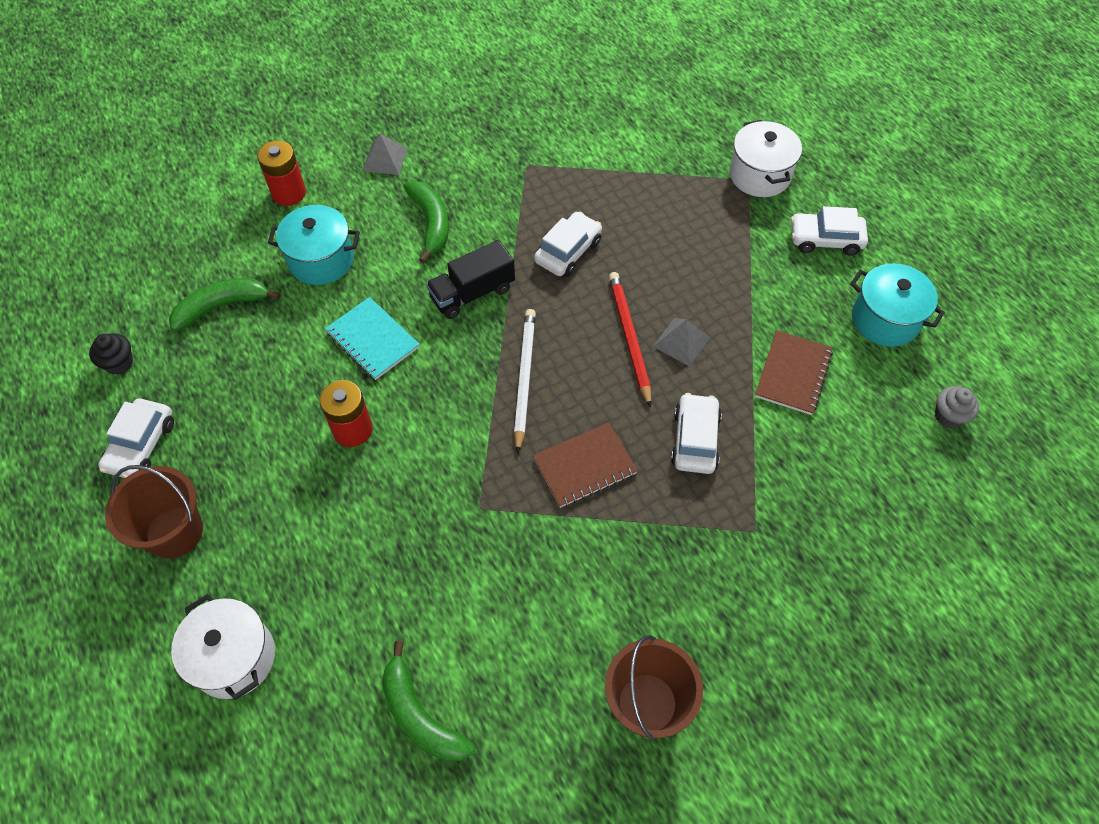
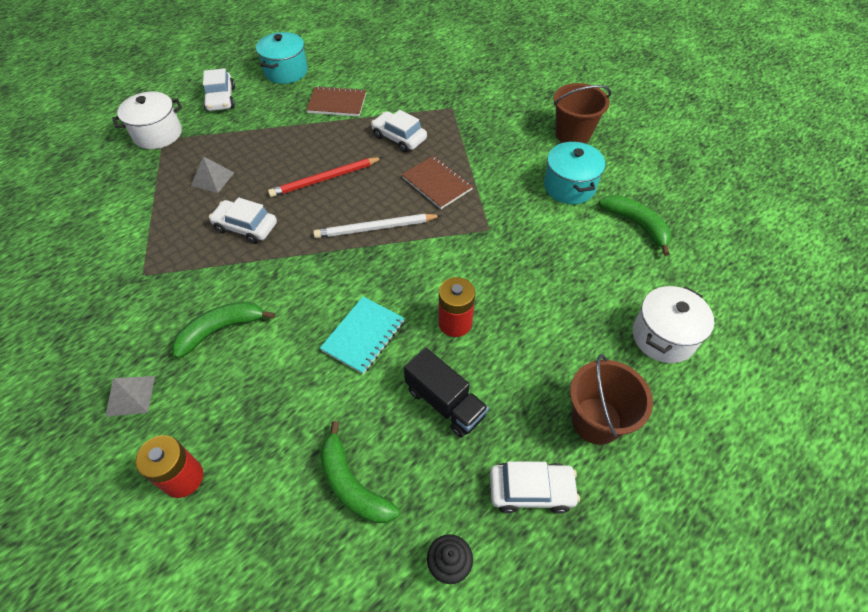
camera: 105 degrees left, 5 degrees down
turquoise pot [268,205,360,285] -> turquoise pot moved to [544,141,605,204]
green banana [382,641,475,762] -> green banana turned 75 degrees counterclockwise [599,195,671,256]
black truck [426,240,515,319] -> black truck moved to [404,348,489,438]
grey pyramid [653,318,710,366] -> grey pyramid moved to [191,157,235,193]
white car [671,393,722,474] -> white car turned 45 degrees clockwise [371,110,427,152]
grey cupcake [935,386,979,428] -> none

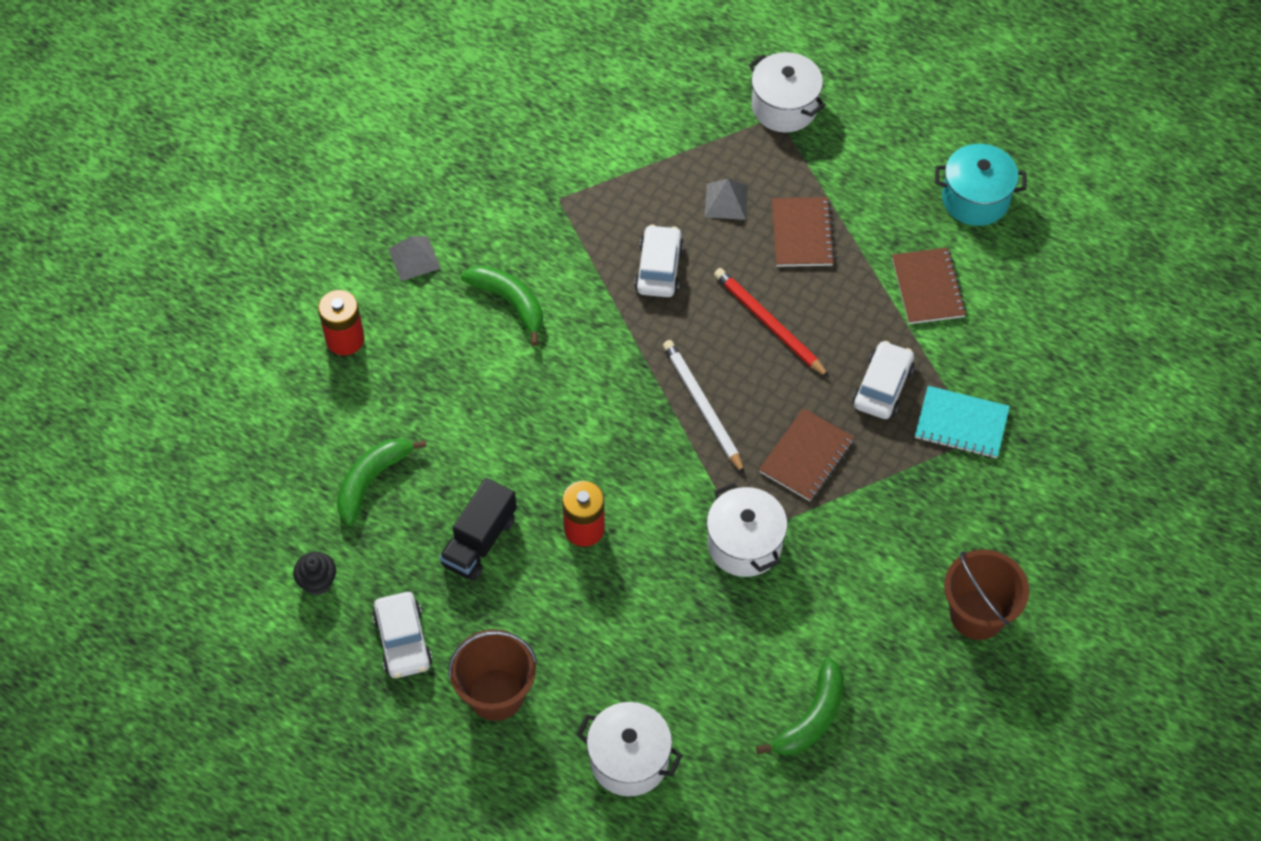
camera: 75 degrees right, 5 degrees up
white car [203,68,235,111] -> none
turquoise notebook [320,297,405,374] -> turquoise notebook moved to [915,386,1010,458]
turquoise pot [544,141,605,204] -> none
none -> white pot [707,483,787,577]
none -> brown notebook [772,197,835,267]

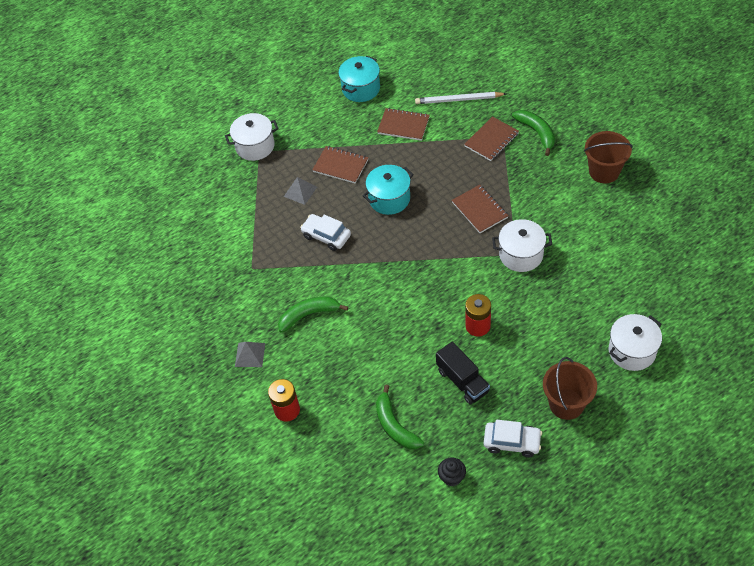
camera: 60 degrees left, 5 degrees down
white pencil [663,340,745,475] -> white pencil moved to [415,92,506,104]
red pencil [714,268,830,378] -> turquoise pot [363,165,414,215]
green banana [756,658,844,756] -> green banana moved to [512,110,555,156]
white car [853,341,915,419] -> none
turquoise notebook [915,386,1010,458] -> brown notebook [464,116,519,161]

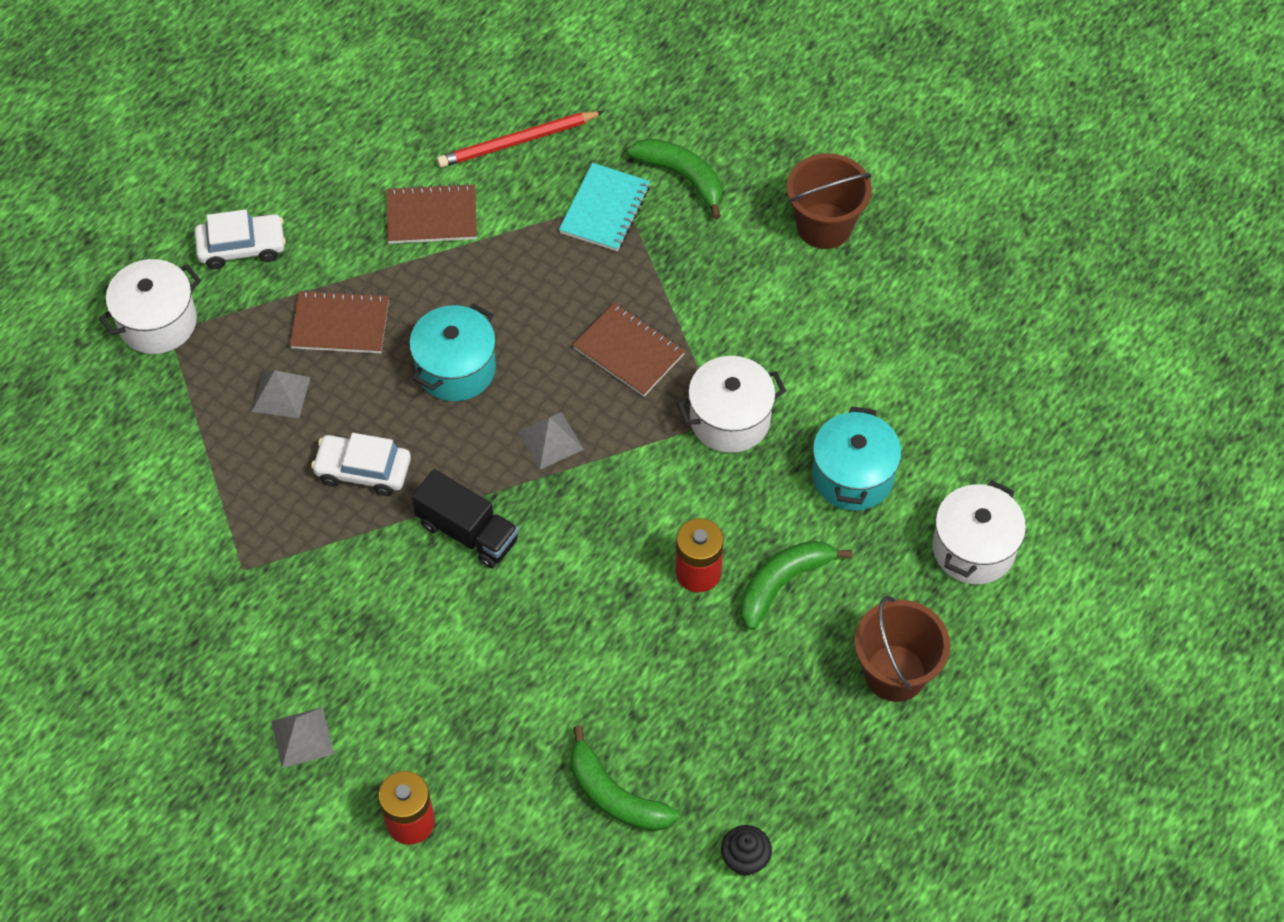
camera: 25 degrees left, 5 degrees up
green banana [278,297,348,333] -> green banana moved to [740,540,852,630]
turquoise pot [338,56,380,102] -> turquoise pot moved to [812,406,902,511]
white pencil [415,92,506,104] -> red pencil [437,111,604,168]
black truck [436,342,490,405] -> black truck moved to [412,469,519,568]
brown notebook [464,116,519,161] -> turquoise notebook [559,163,650,251]
white car [484,420,542,457] -> white car moved to [194,209,286,269]
none -> grey pyramid [518,412,584,469]

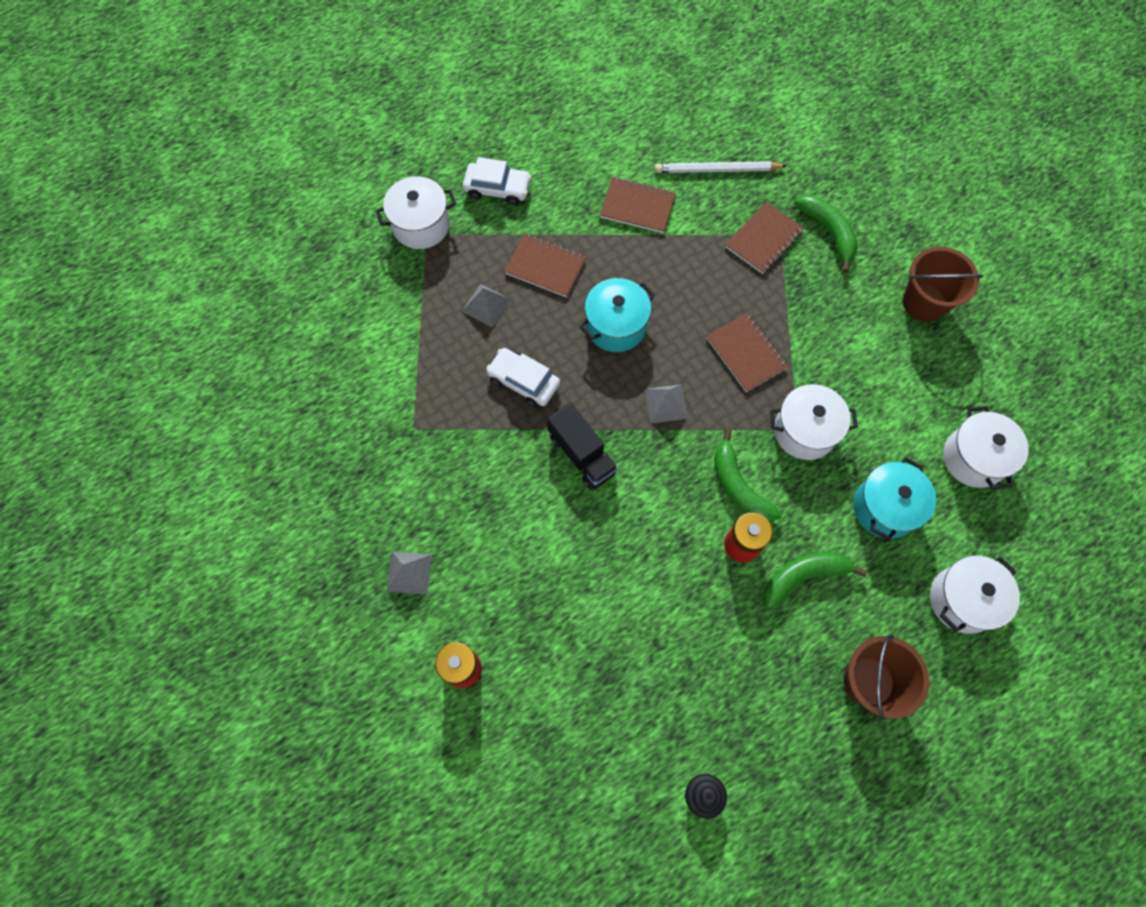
camera: 20 degrees right, 10 degrees up
red pencil [437,111,604,168] -> white pencil [655,161,787,173]
turquoise notebook [559,163,650,251] -> brown notebook [725,202,804,274]
green banana [571,725,680,831] -> green banana moved to [714,429,782,522]
none -> white pot [943,406,1029,489]

